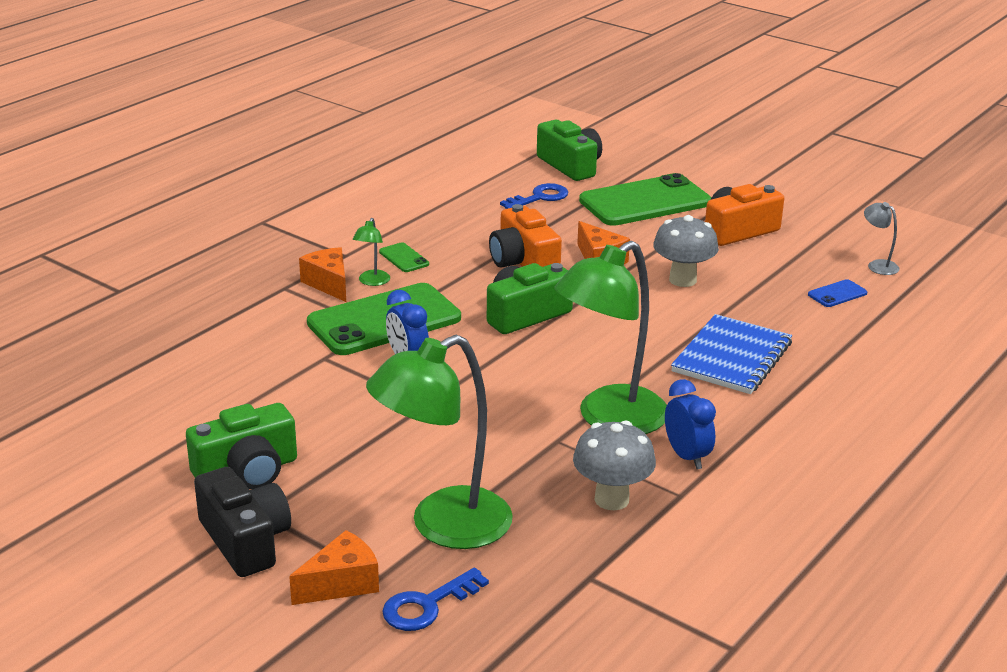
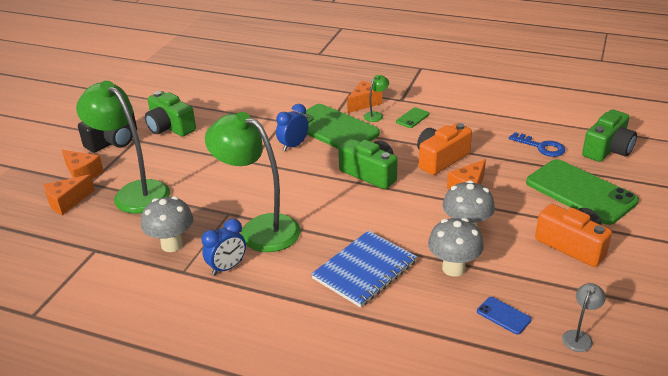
camera: 75 degrees right, 5 degrees up
green lamp [353,218,390,286] -> green lamp turned 135 degrees clockwise [363,75,389,122]
blue key [382,567,489,631] -> orange cheese [44,174,95,215]
blue notebook [671,314,792,394] -> blue notebook turned 60 degrees counterclockwise [311,231,417,308]
none -> grey mushroom [428,218,484,277]

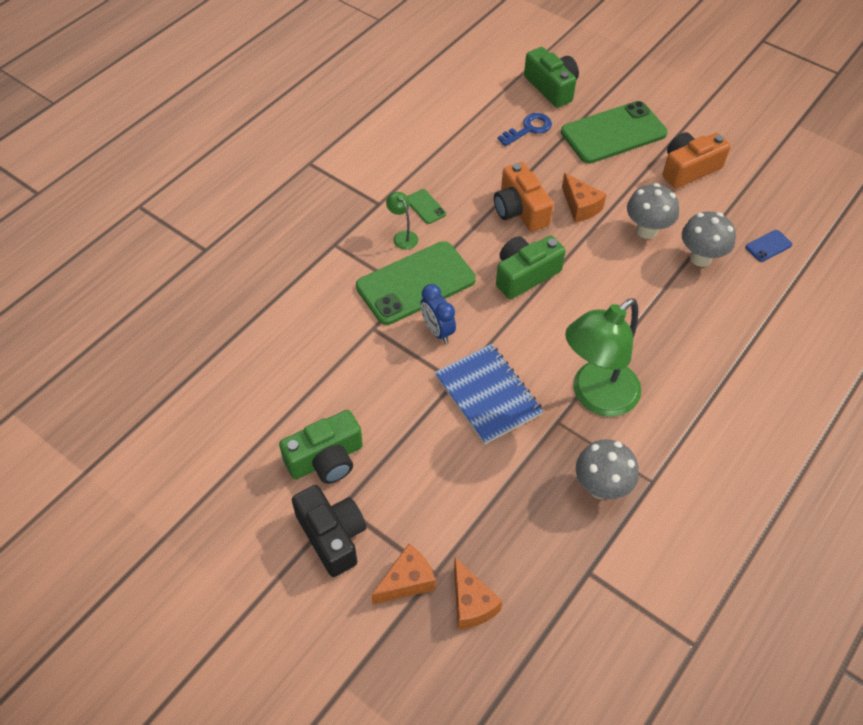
camera: 75 degrees left, 20 degrees up
green lamp [76,81,170,213] -> none
blue clock [202,219,246,276] -> none
blue notebook [311,231,417,308] -> blue notebook moved to [435,344,543,444]
orange cheese [347,81,382,113] -> none
grey lamp [562,283,606,352] -> none

